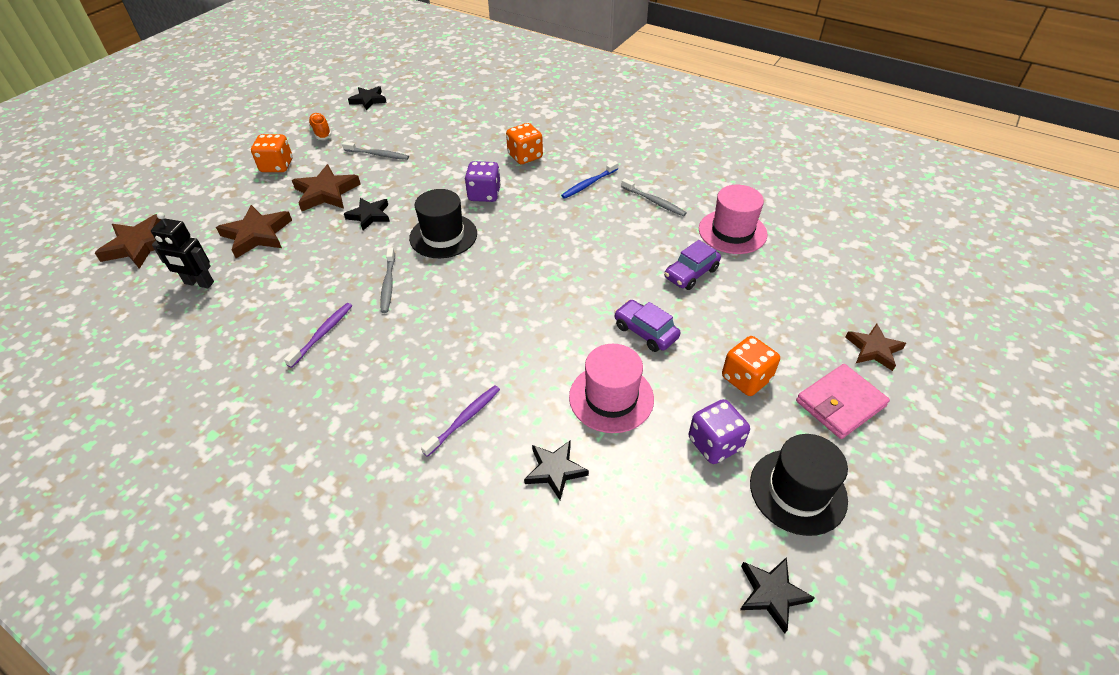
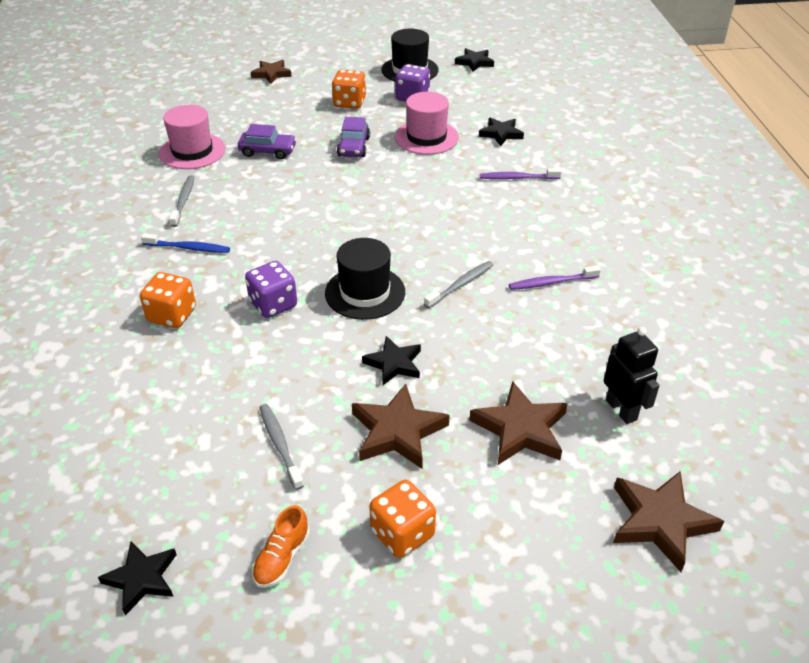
camera: 130 degrees left, 5 degrees down
pink wallet [796,364,890,439] -> none

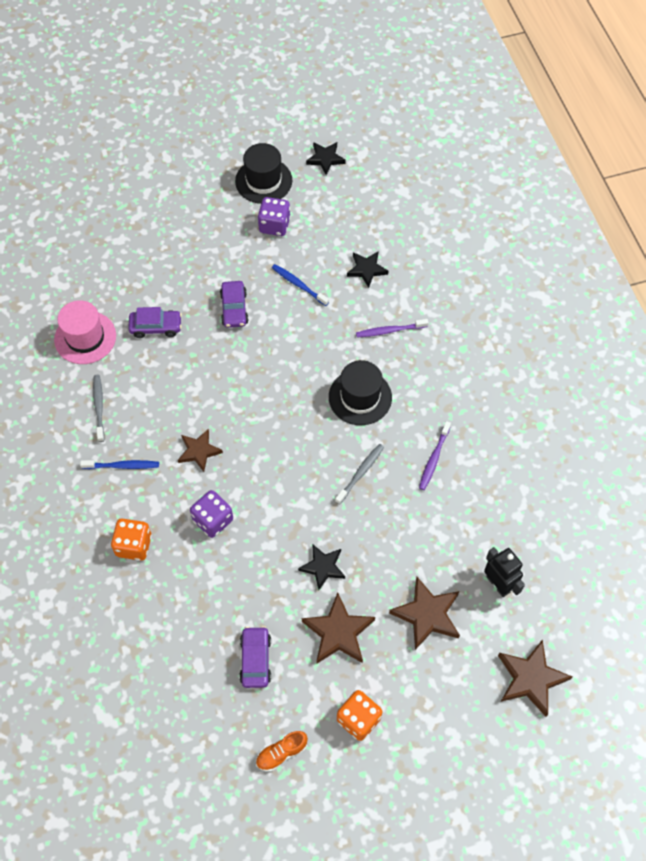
camera: 10 degrees left, 20 degrees up
black star [98,542,177,615] -> none
brown star [250,60,292,84] -> brown star moved to [178,429,223,472]
orange shoe [252,505,310,588] -> orange shoe turned 45 degrees clockwise [256,731,308,772]
grey toothbrush [260,404,304,490] -> purple car [239,626,271,688]
black hat [325,238,405,320] -> black hat moved to [329,360,392,425]
orange dice [332,70,366,109] -> none
pink hat [395,92,459,155] -> blue toothbrush [272,264,329,306]
purple toothbrush [509,266,601,290] -> purple toothbrush turned 45 degrees counterclockwise [419,421,451,490]

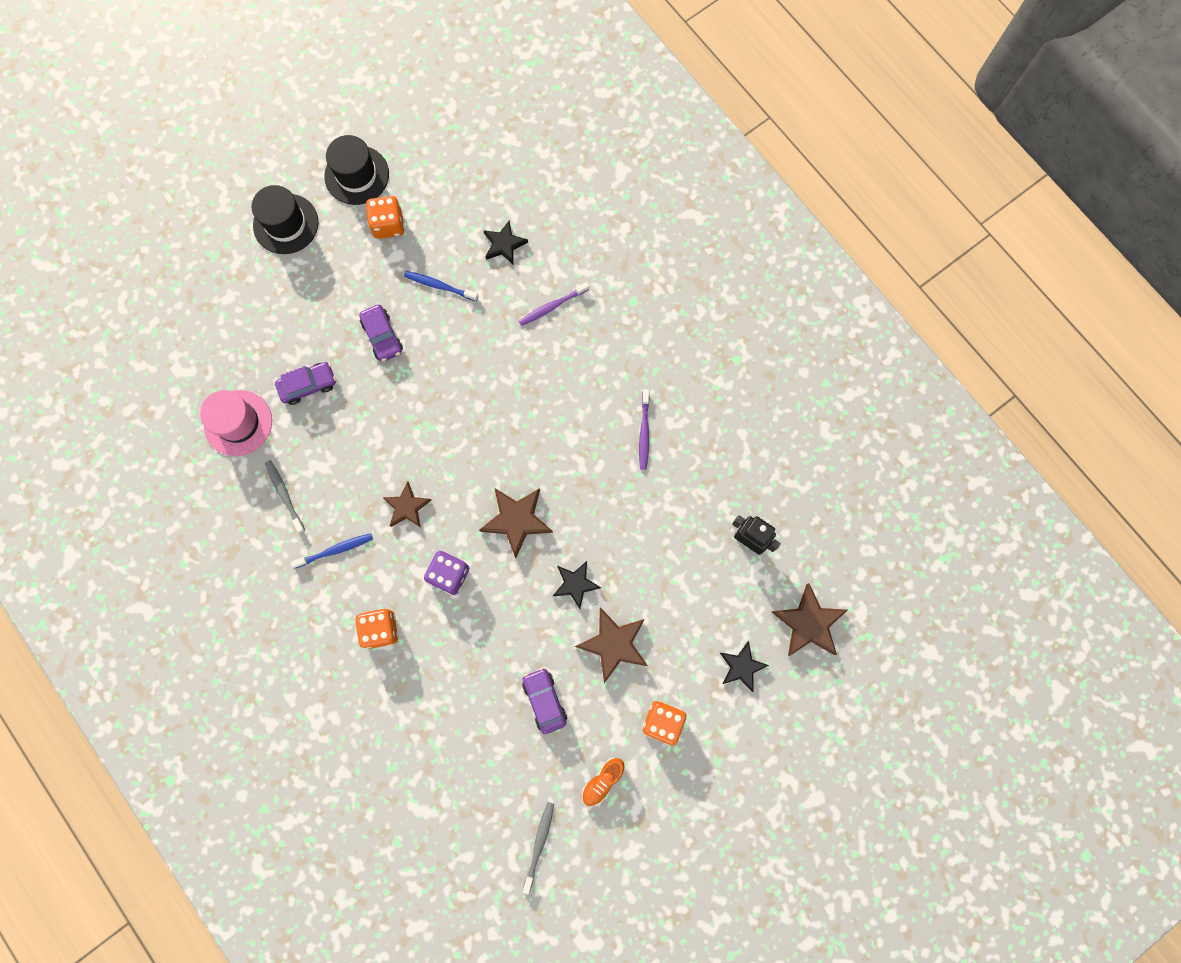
camera: 20 degrees left, 15 degrees up
purple dice [257,197,291,236] -> orange dice [366,196,405,239]
black star [306,142,346,175] -> black star moved to [720,641,769,692]
black hat [329,360,392,425] -> black hat moved to [251,185,319,254]
grey toothbrush [335,444,384,505] -> grey toothbrush moved to [523,802,554,894]
brown star [389,577,460,650] -> brown star moved to [479,488,553,558]

